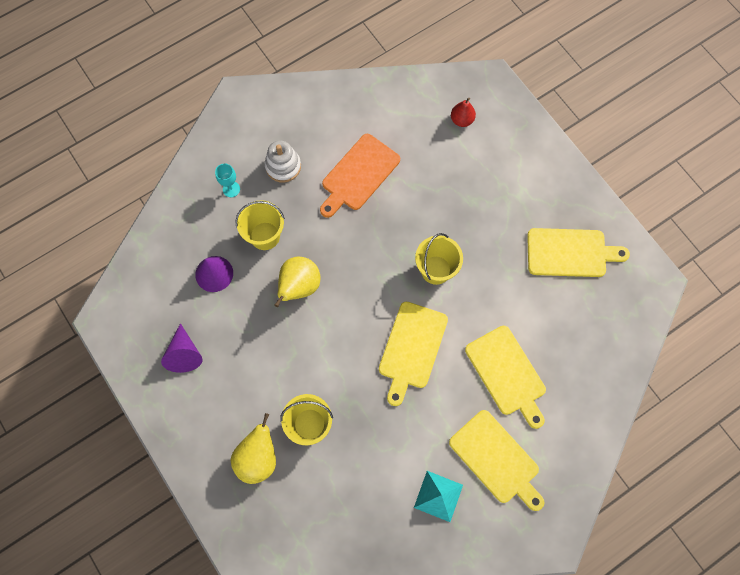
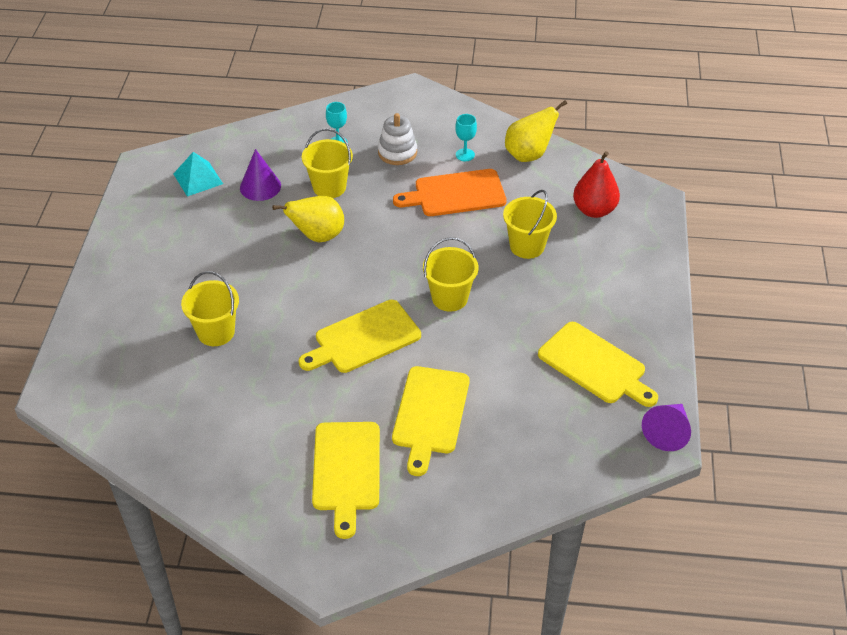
camera: 40 degrees right, 25 degrees down
purple cone [161,323,202,373] -> purple cone moved to [642,404,691,451]
yellow pear [231,413,276,484] -> yellow pear moved to [505,100,567,162]
turquoise pyramid [414,471,463,522] -> turquoise pyramid moved to [173,152,223,197]
red pear [451,98,476,127] -> red pear [573,151,620,218], size x1.58
none -> turquoise goblet [455,114,477,161]
none -> yellow bucket [503,190,557,259]

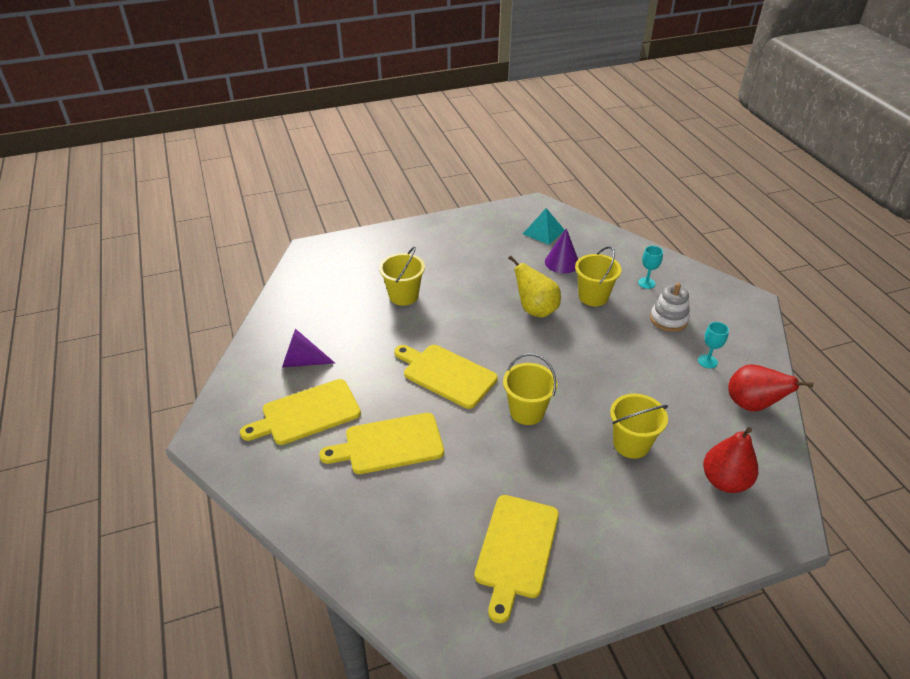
camera: 65 degrees right, 5 degrees down
orange cutting board [393,169,507,216] -> none
yellow pear [505,100,567,162] -> red pear [728,364,813,412]
purple cone [642,404,691,451] -> purple cone moved to [282,329,335,368]

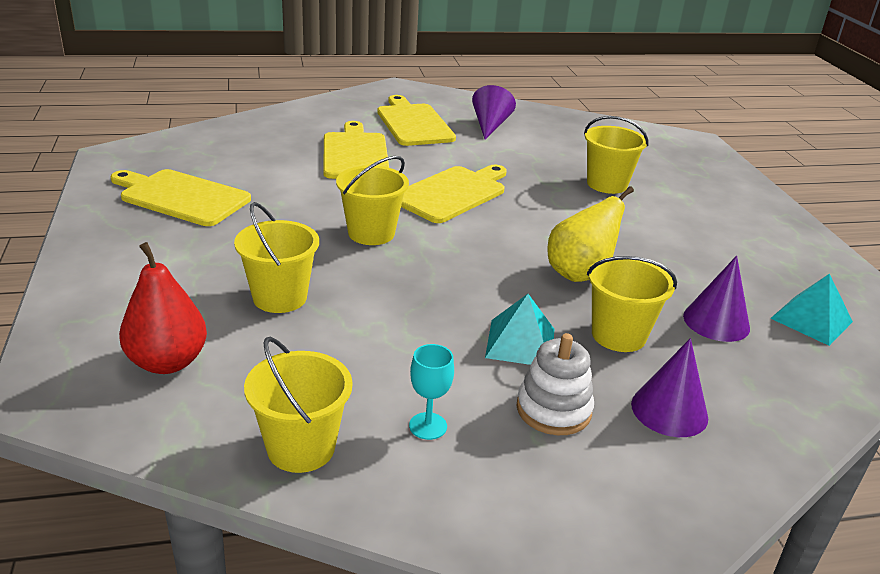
camera: 95 degrees right, 10 degrees down
turquoise goblet [638,246,663,289] -> purple cone [631,338,708,437]
red pear [728,364,813,412] -> yellow bucket [244,337,352,473]
none -> turquoise pyramid [485,294,554,365]

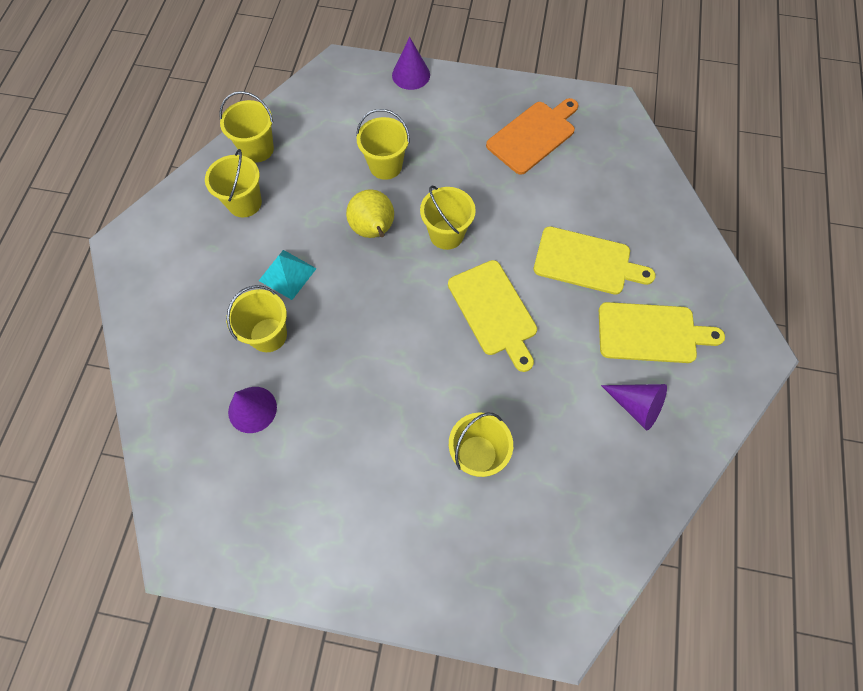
camera: 115 degrees right, 35 degrees up
yellow cutting board [111,169,251,226] -> orange cutting board [486,98,578,175]
red pear [119,242,207,374] -> none
turquoise goblet [409,344,454,440] -> yellow bucket [205,149,262,217]
white stacking toy [516,333,594,435] -> none
yellow pear [547,186,634,282] -> yellow pear moved to [346,189,394,238]
purple cone [631,338,708,437] -> purple cone moved to [392,37,430,90]
turquoise pyramid [770,273,853,346] -> none

